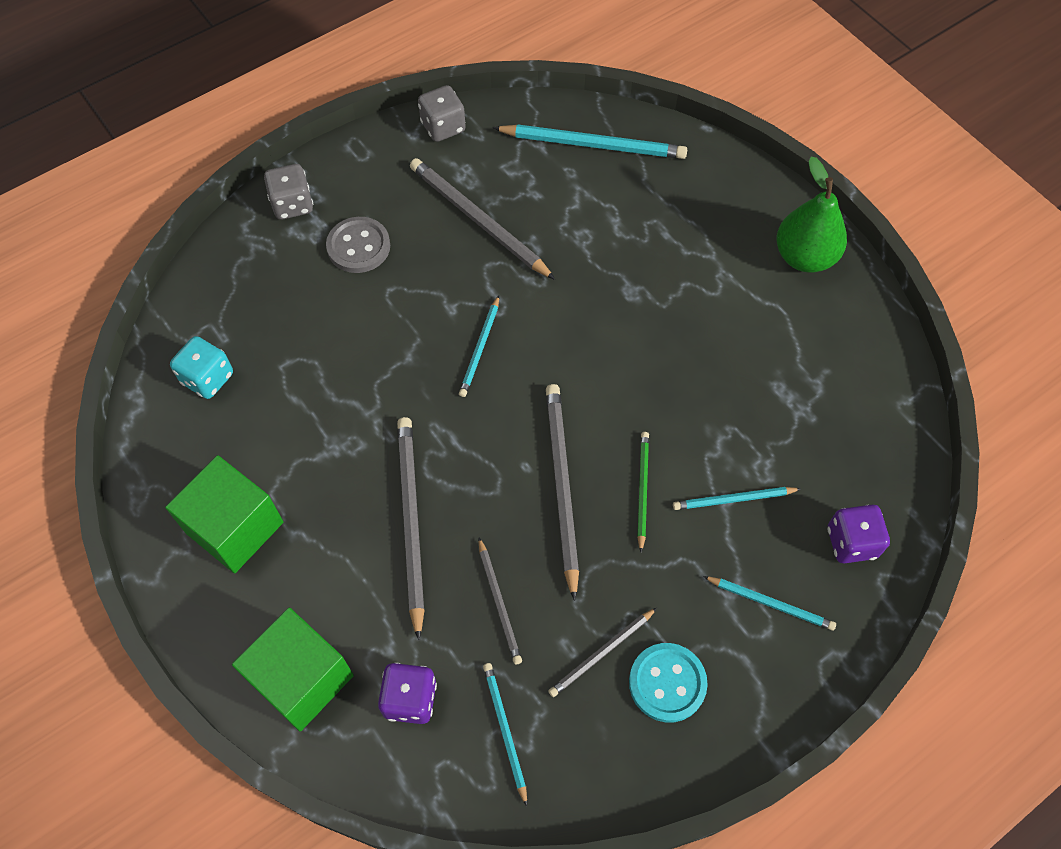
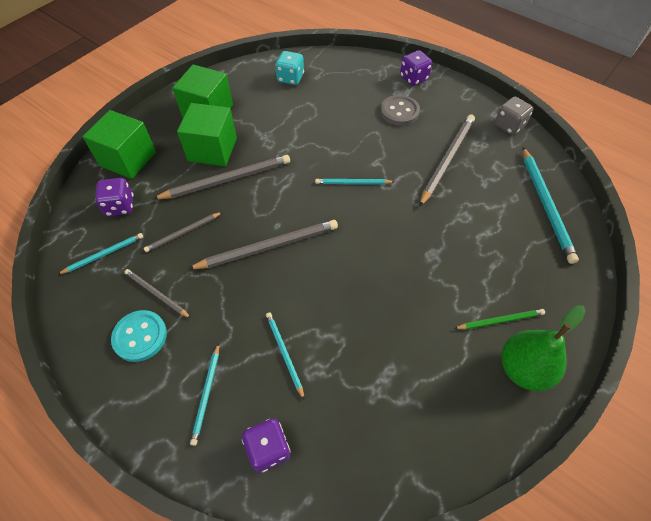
camera: 75 degrees right, 5 degrees down
grey dice [264,164,313,220] -> purple dice [400,50,432,86]
green pencil [637,432,649,552] -> green pencil moved to [454,309,545,329]
none -> green cube [177,103,237,166]

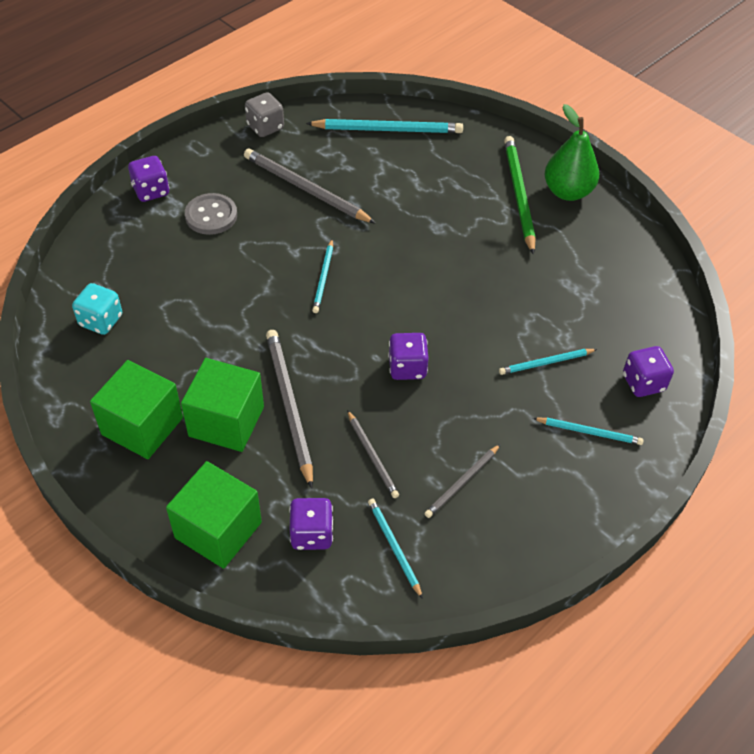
camera: 85 degrees left, 5 degrees down
turquoise button [111,310,167,362] -> none
grey pencil [188,220,338,269] -> purple dice [388,333,429,380]
green pencil [454,309,545,329] -> green pencil [504,136,536,255], size x1.78

